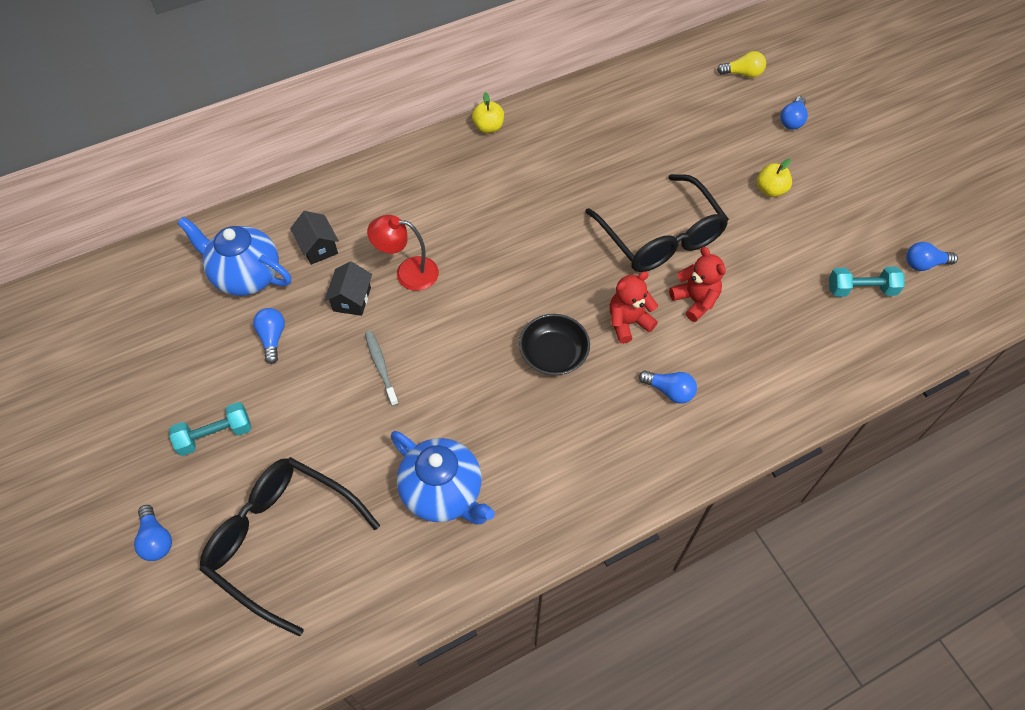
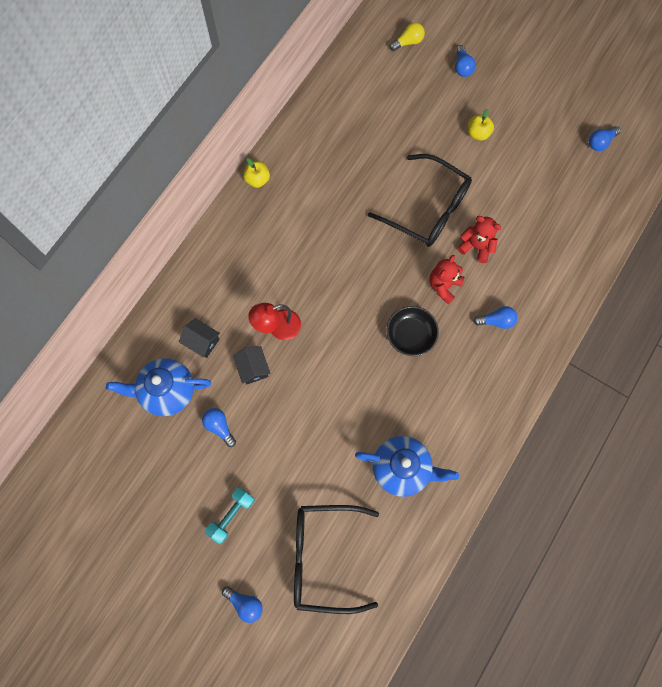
camera: 30 degrees left, 15 degrees up
grey toothbrush [365,331,399,406] -> none
turquoise dumbbell [829,267,905,297] -> none

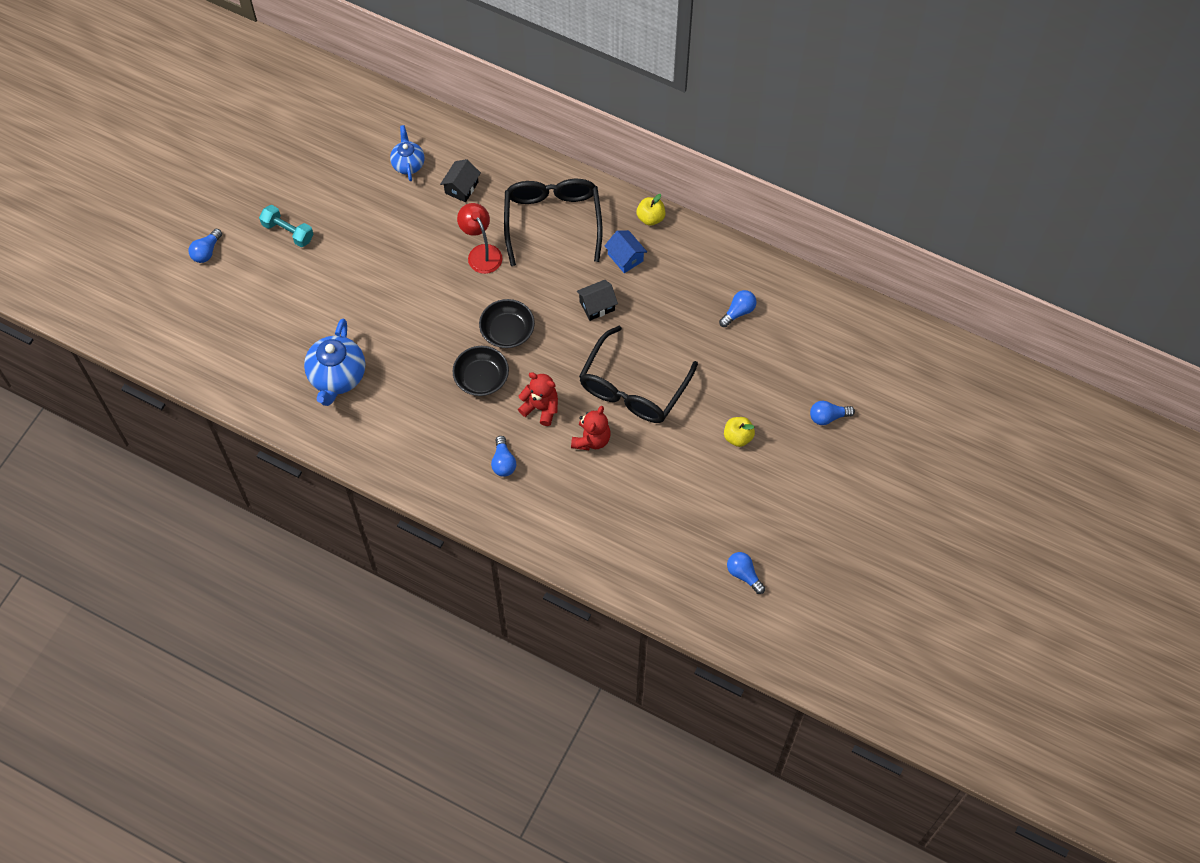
camera: 85 degrees right, 10 degrees down
blue teapot [106,358,211,416] -> blue teapot [390,125,424,181], size x0.60
blue light bulb [202,408,236,447] -> blue light bulb moved to [719,290,757,327]
black house [233,346,271,385] -> black house moved to [576,280,618,321]
black glasses [294,505,379,614] -> black glasses moved to [504,179,603,266]
yellow light bulb [390,22,425,51] -> none
none -> black bowl [479,299,535,348]
none -> blue house [605,230,647,273]

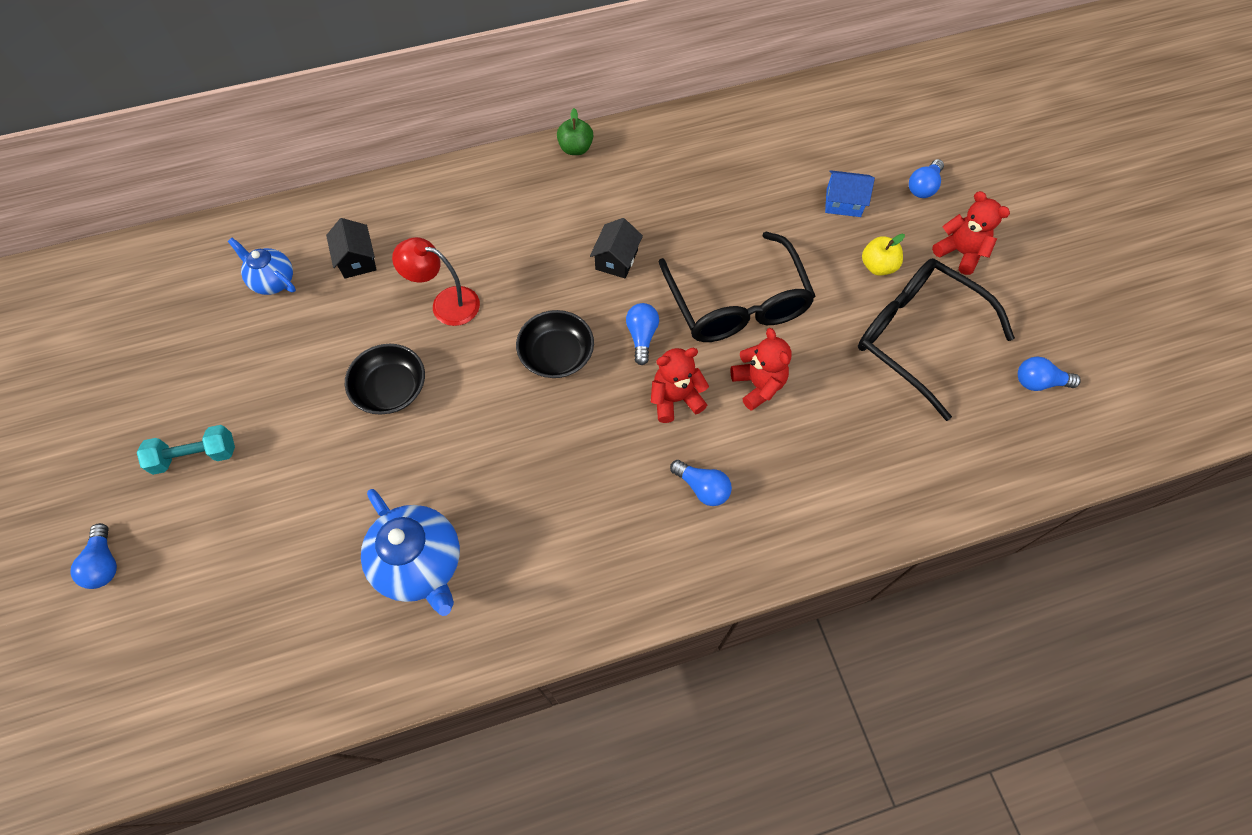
camera: 45 degrees left, 0 degrees up
black bowl [453,346,509,396] -> black bowl moved to [345,344,425,415]
black glasses [504,179,603,266] -> black glasses moved to [858,258,1015,421]
blue house [605,230,647,273] -> blue house moved to [825,170,875,217]
yellow apple [636,194,665,226] -> green apple [557,108,593,155]
blue light bulb [719,290,757,327] -> blue light bulb moved to [626,303,659,365]
none -> red teddy bear [932,191,1010,275]

